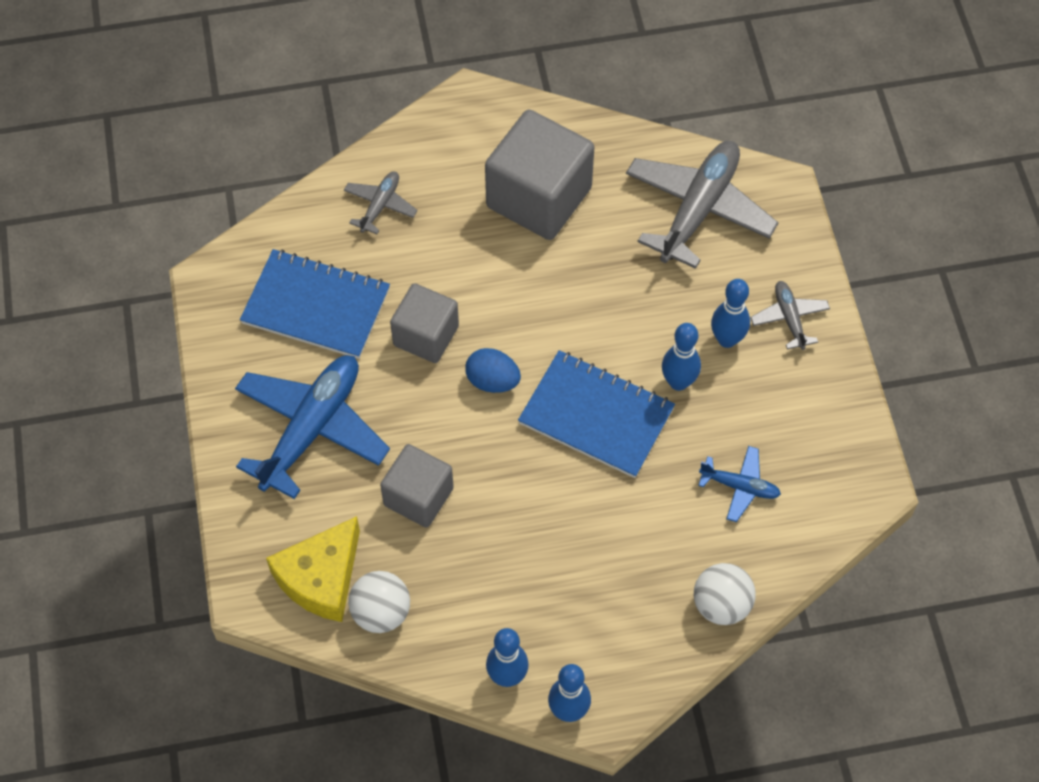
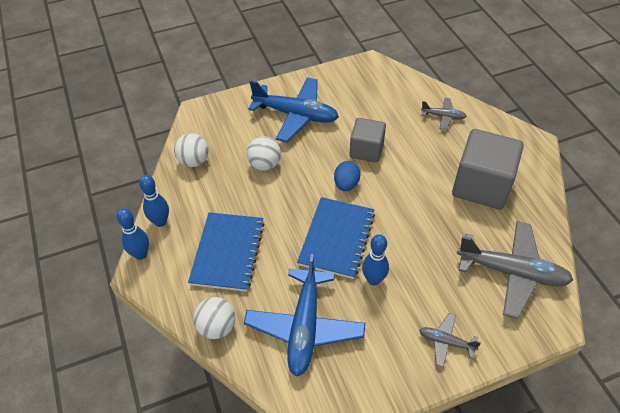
camera: 80 degrees right, 10 degrees down
blue notebook [240,249,390,359] -> blue notebook moved to [188,212,264,292]
yellow cheese [266,516,360,622] -> none
grey cube [380,444,454,528] -> white ball [247,136,281,171]
blue plane [698,446,781,522] -> blue plane [244,254,365,377], size x2.05
blue bowling pin [711,279,750,348] -> none
grey plane [750,281,830,350] -> grey plane turned 135 degrees counterclockwise [419,313,481,367]

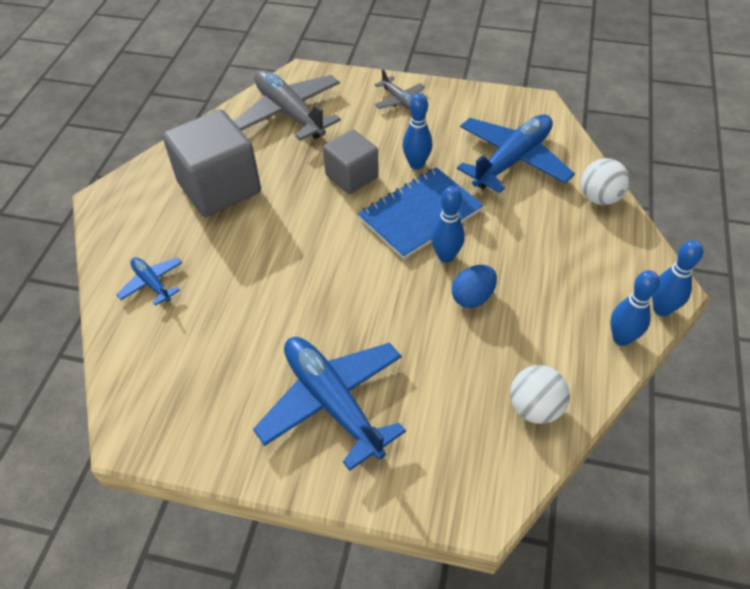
camera: 145 degrees left, 0 degrees up
blue notebook [188,212,264,292] -> none
white ball [247,136,281,171] -> none
blue egg [334,161,360,191] -> blue egg moved to [452,265,497,308]
grey cube [349,118,386,163] -> grey cube moved to [323,129,379,194]
grey plane [421,98,466,130] -> blue plane [116,257,182,306]
none -> blue bowling pin [431,186,465,263]

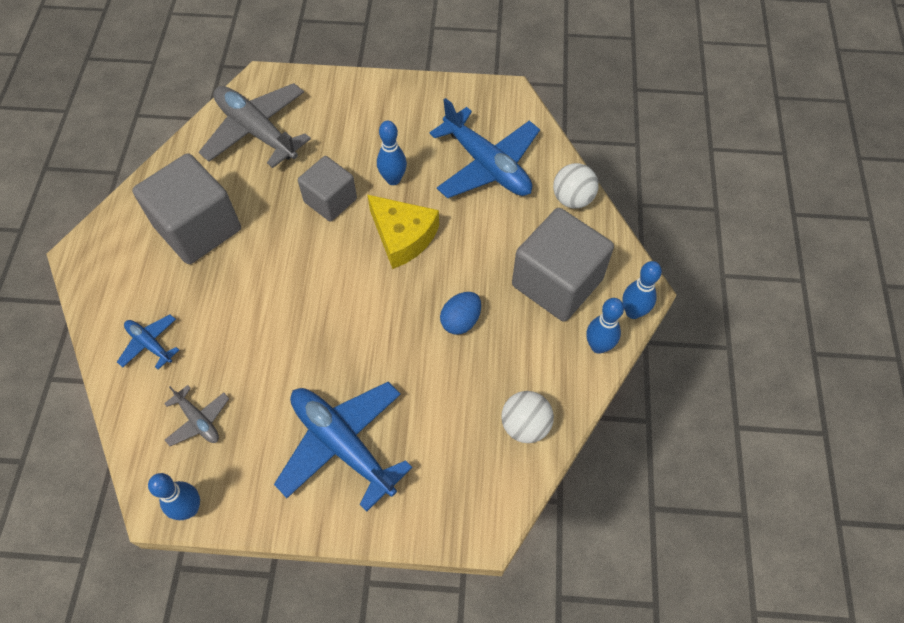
camera: 10 degrees left, 10 degrees up
blue notebook [358,167,484,259] -> yellow cheese [368,195,439,269]
grey plane [374,69,425,110] -> grey plane moved to [164,385,229,446]
blue bowling pin [431,186,465,263] -> blue bowling pin moved to [148,473,200,520]
blue plane [457,114,575,193] -> blue plane turned 105 degrees clockwise [430,98,540,198]
none -> grey cube [512,208,614,322]

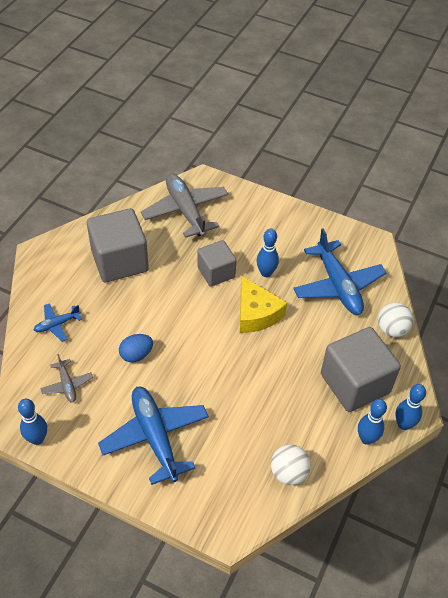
camera: 20 degrees right, 10 degrees down
blue plane [117,314,179,370] -> blue plane turned 90 degrees counterclockwise [34,303,82,342]
blue egg [440,292,481,335] -> blue egg moved to [119,334,153,362]

